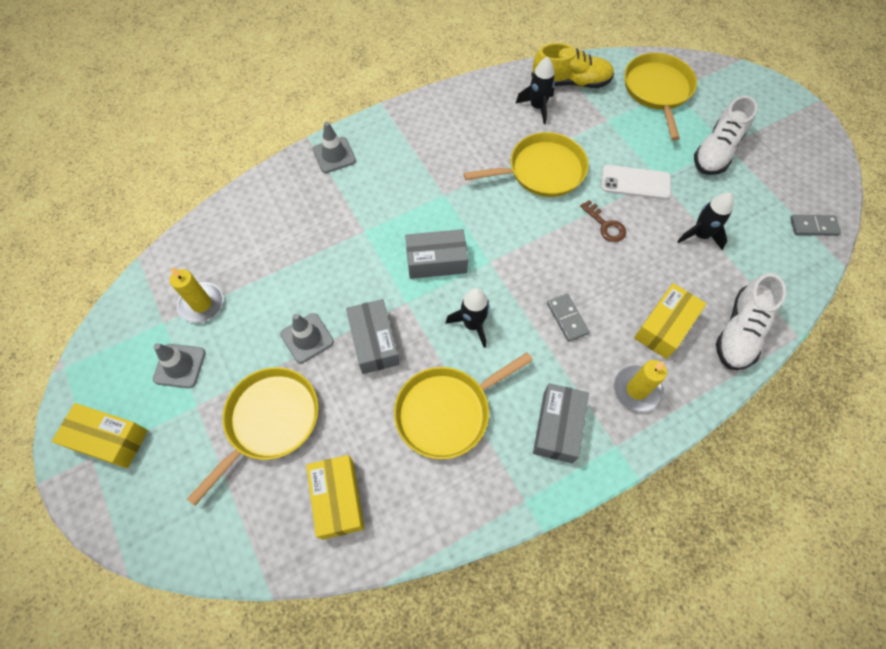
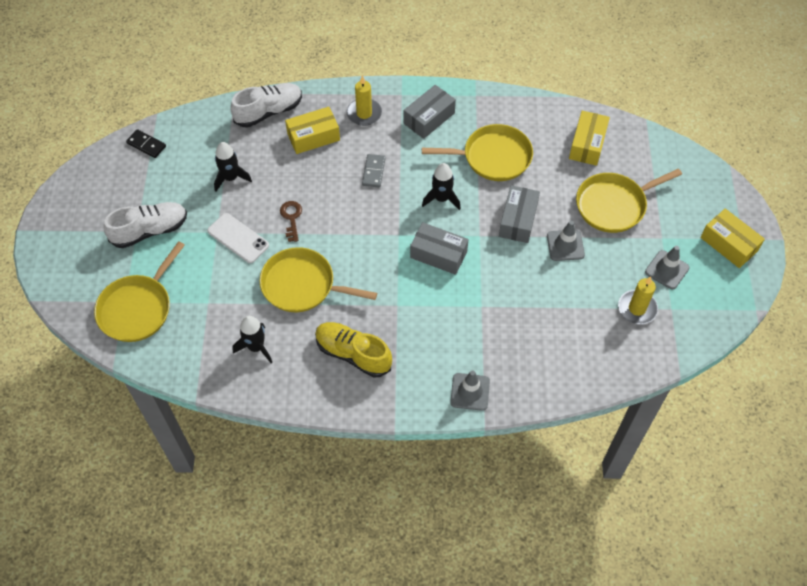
camera: 150 degrees left, 5 degrees down
yellow shoe [531,43,614,88] -> yellow shoe moved to [315,322,392,377]
grey domino [790,215,841,236] -> black domino [126,129,166,158]

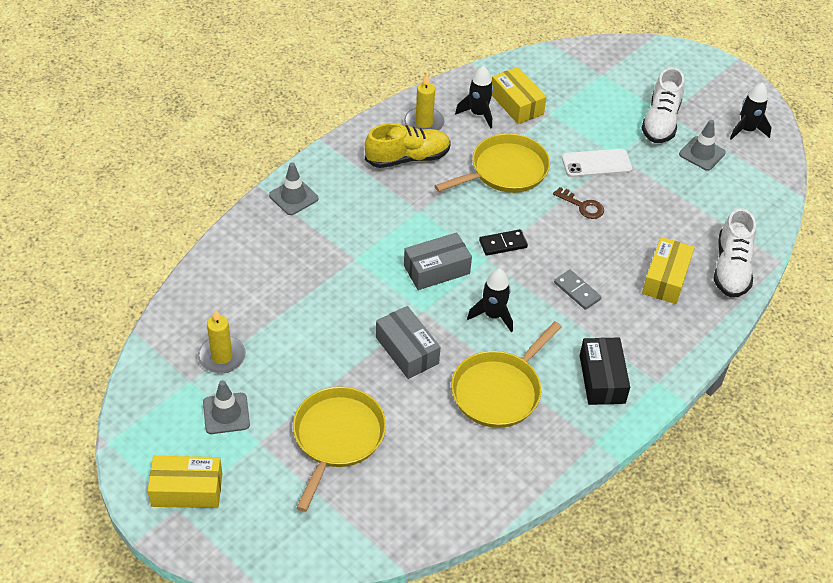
camera: 130 degrees right, 10 degrees down
yellow pan [94,241,185,342] -> none
black domino [126,129,166,158] -> black domino moved to [479,229,528,256]
black rocket [214,142,252,192] -> black rocket moved to [730,82,772,140]
yellow candle [347,75,382,126] -> yellow candle moved to [404,75,444,130]
grey box [404,85,456,139] -> black box [580,337,630,405]
grey traffic cone [547,221,585,261] -> grey traffic cone moved to [679,120,726,171]
yellow box [569,111,610,166] -> yellow box moved to [492,67,547,124]

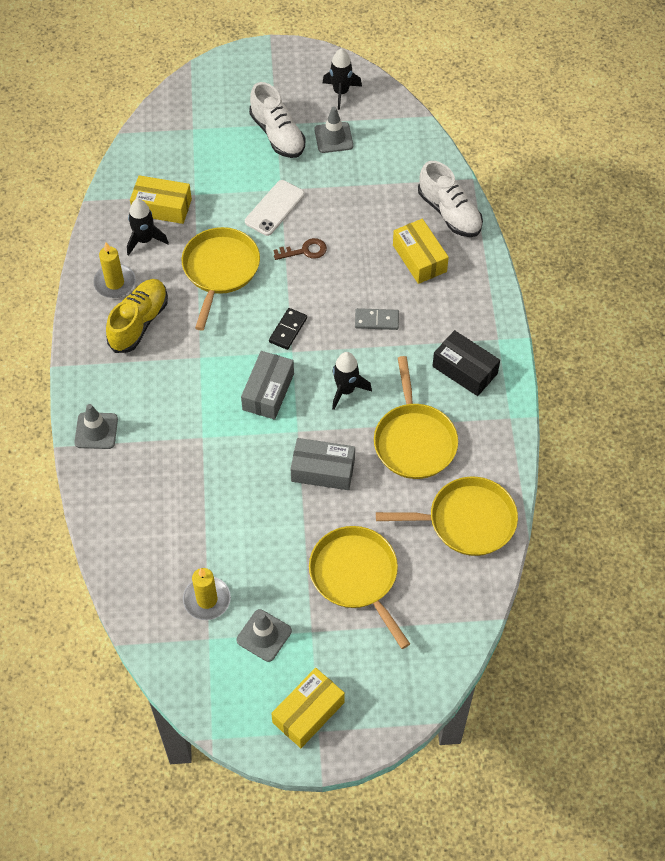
camera: 45 degrees left, 10 degrees up
none -> yellow pan [376,476,518,556]

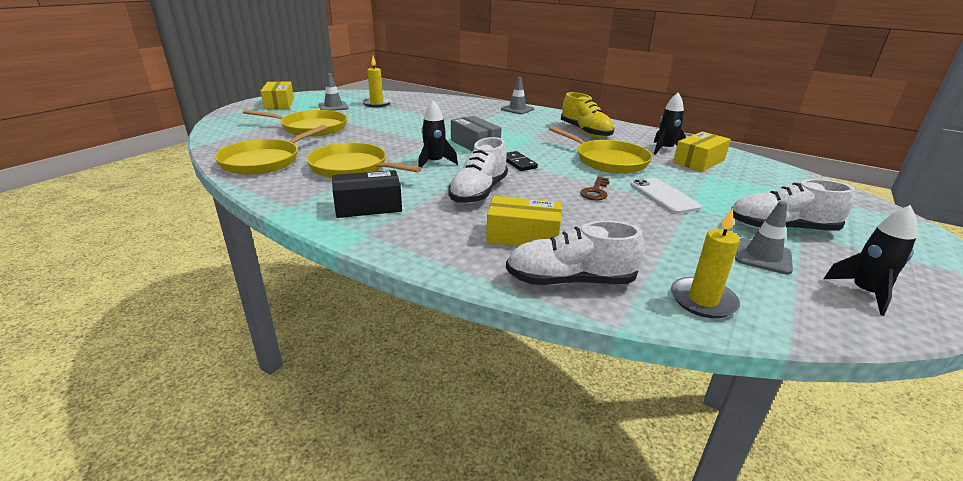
camera: 125 degrees right, 30 degrees down
yellow candle [93,243,136,298] -> yellow candle moved to [671,208,740,318]
grey box [291,438,355,490] -> none
grey domino [355,308,399,330] -> white shoe [449,137,508,204]

